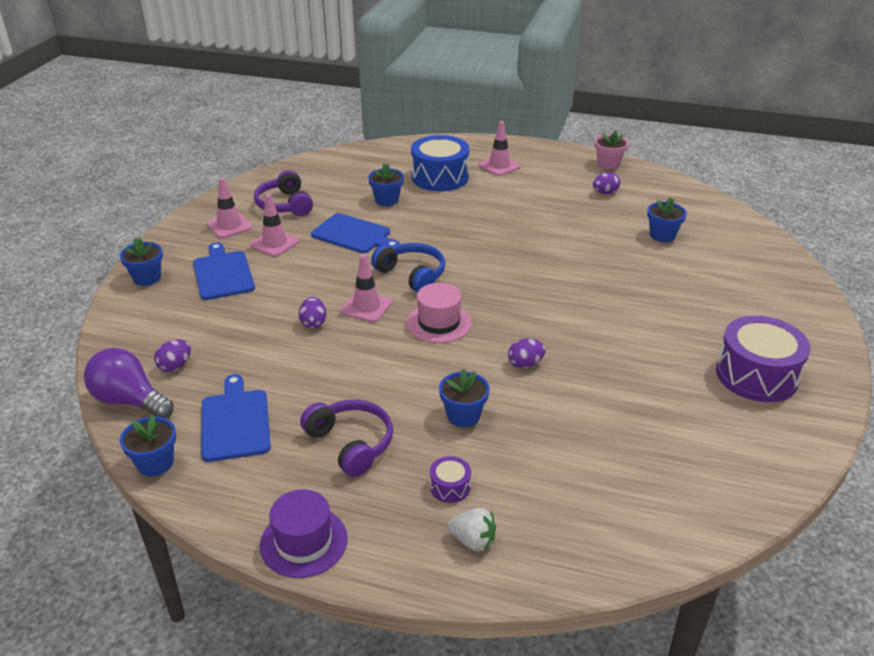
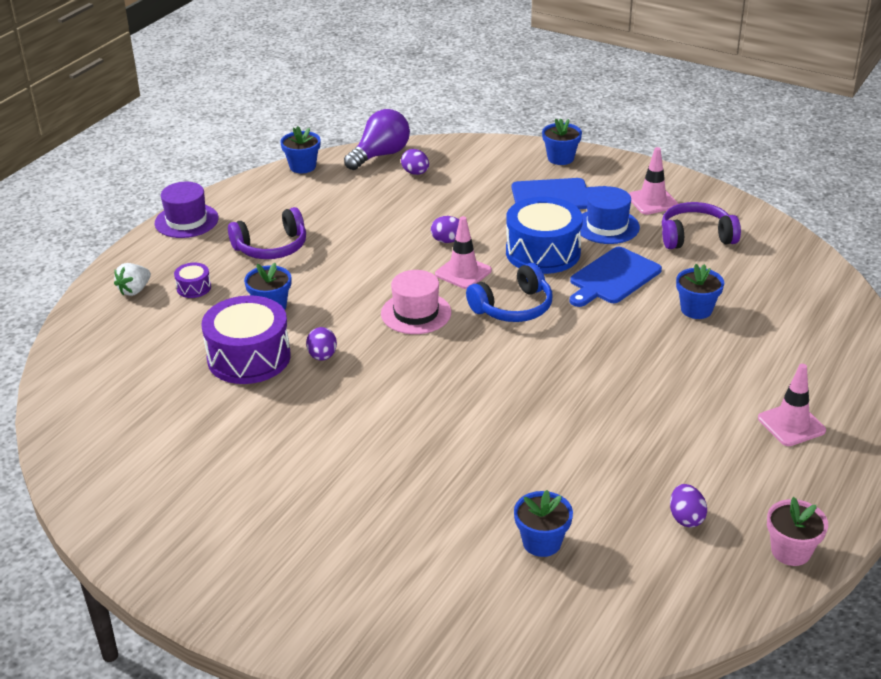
camera: 105 degrees right, 0 degrees up
blue cutting board [201,374,271,462] -> none
pink traffic cone [250,194,299,257] -> blue hat [580,187,640,244]
blue drum [411,135,469,191] -> blue drum moved to [506,197,583,274]
purple drum [716,316,811,402] -> purple drum moved to [201,295,291,384]

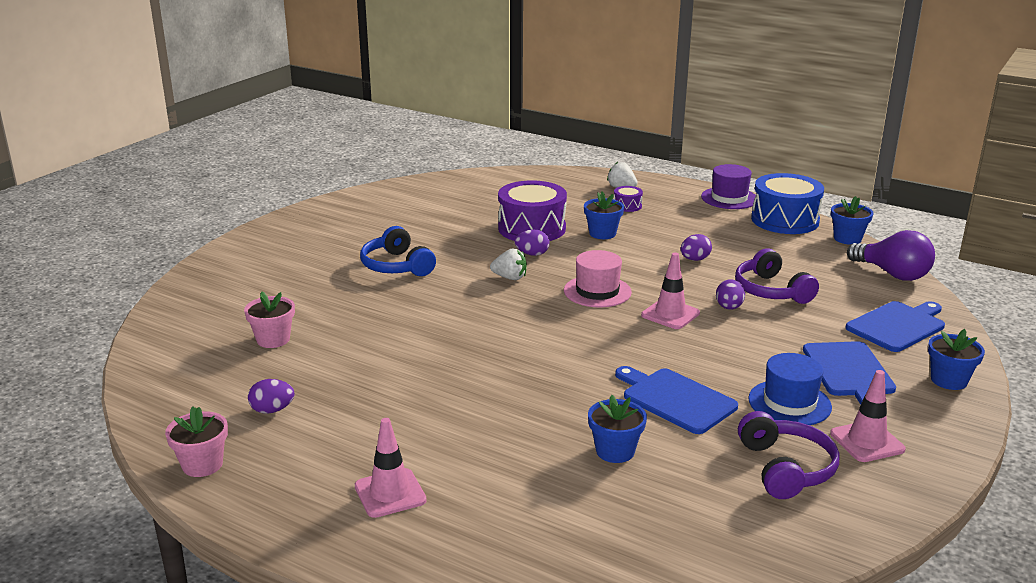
camera: 90 degrees right, 10 degrees down
purple headphones [228,207,306,259] -> purple headphones moved to [735,248,819,304]
purple egg [401,149,429,175] -> purple egg moved to [681,234,712,261]
blue headphones [466,263,553,322] -> blue headphones moved to [360,226,436,276]
blue drum [506,197,583,274] -> blue drum moved to [751,173,824,234]
blue flower pot [514,490,573,557] -> pink flower pot [244,291,295,348]
none -> white strawberry [490,248,527,280]
none -> blue cutting board [845,301,945,352]

